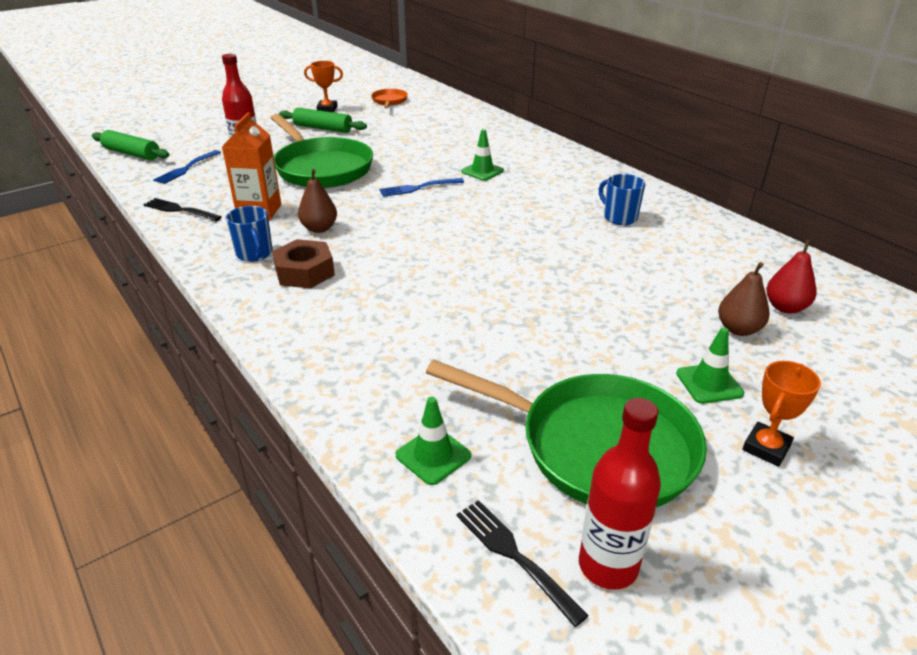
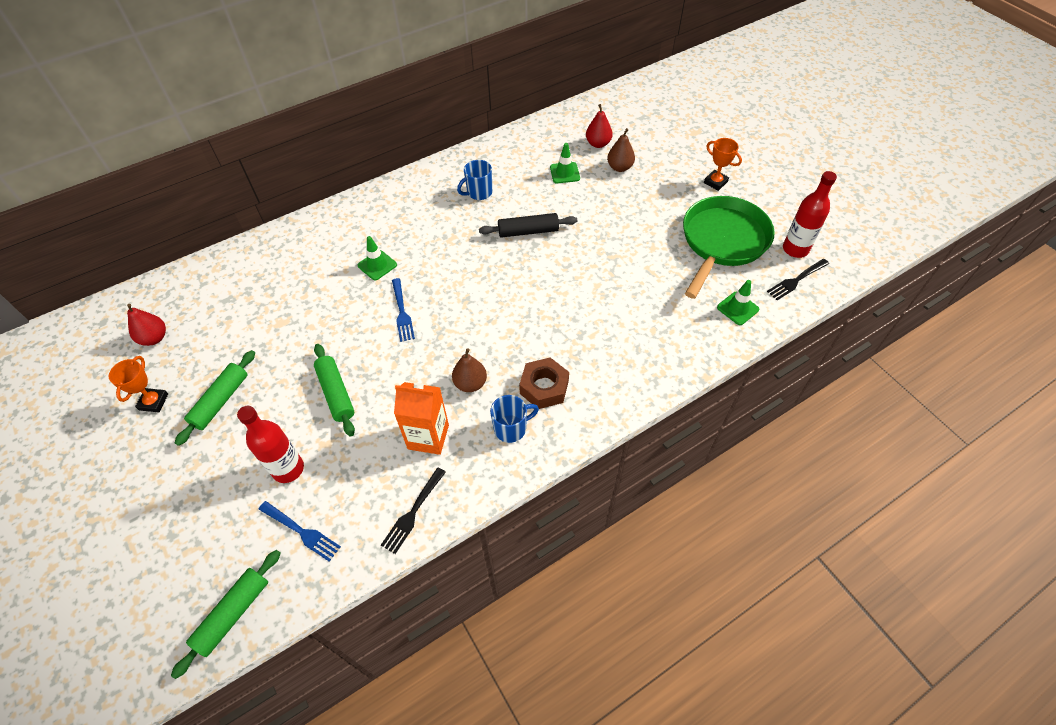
camera: 85 degrees left, 20 degrees up
green pan [271,114,373,188] -> green rolling pin [314,344,355,437]
orange pan [371,89,408,108] -> red pear [127,304,166,346]
green traffic cone [676,327,744,404] -> green traffic cone moved to [550,143,580,183]
none -> black rolling pin [479,213,577,238]

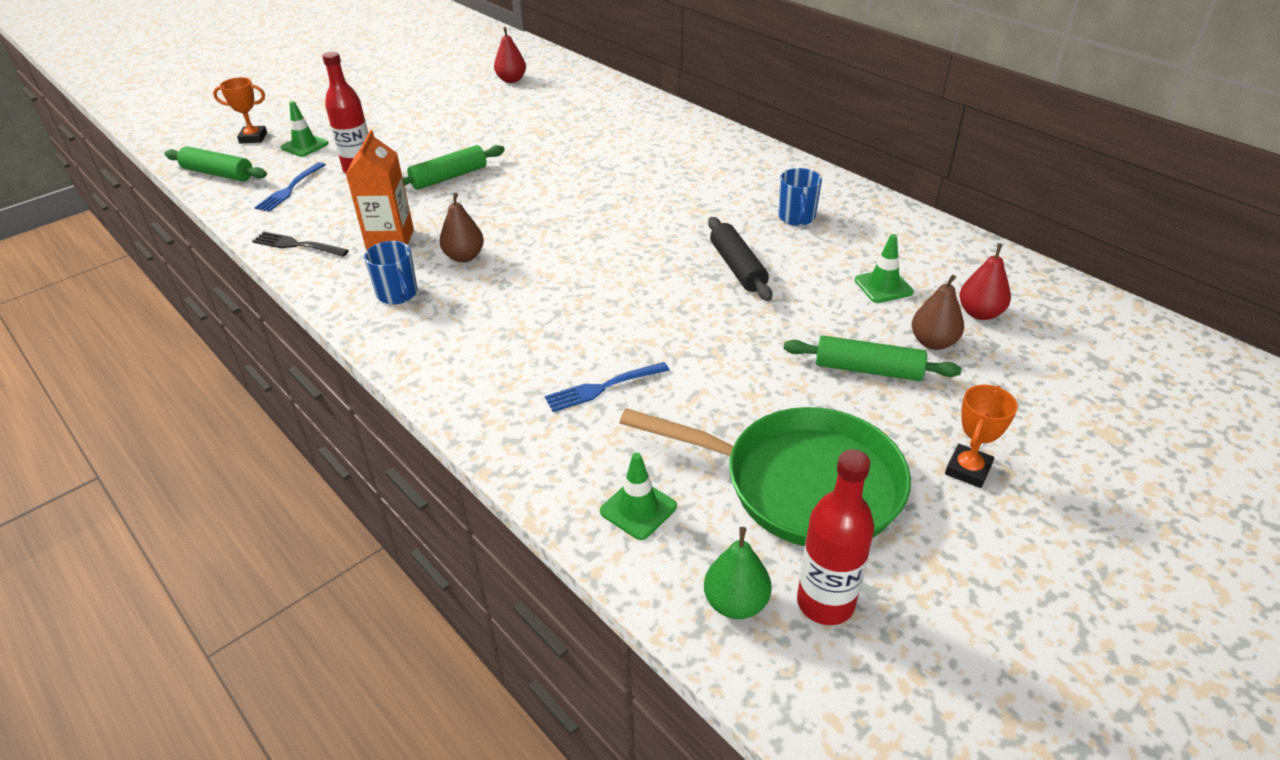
camera: 80 degrees right, 15 degrees down
orange trophy [109,356,168,412] -> orange trophy moved to [213,77,267,143]
green rolling pin [175,350,255,446] -> green rolling pin moved to [784,336,962,381]
green traffic cone [358,236,397,280] -> green traffic cone moved to [281,101,329,157]
blue fork [392,278,415,342] -> blue fork moved to [545,362,670,412]
blue mug [457,160,492,200] -> blue mug turned 135 degrees counterclockwise [778,168,822,226]
brown nut [519,357,569,409] -> none
black fork [767,259,829,300] -> green pear [704,527,772,619]

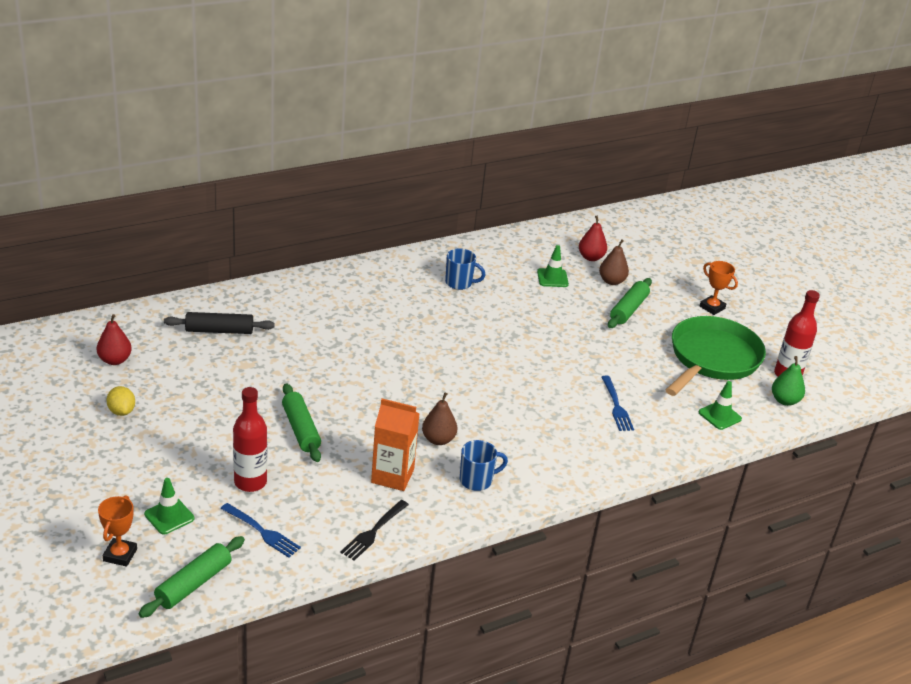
camera: 80 degrees left, 5 degrees down
black rolling pin [708,217,772,301] -> black rolling pin moved to [164,312,275,334]
none -> yellow lemon [107,386,135,416]

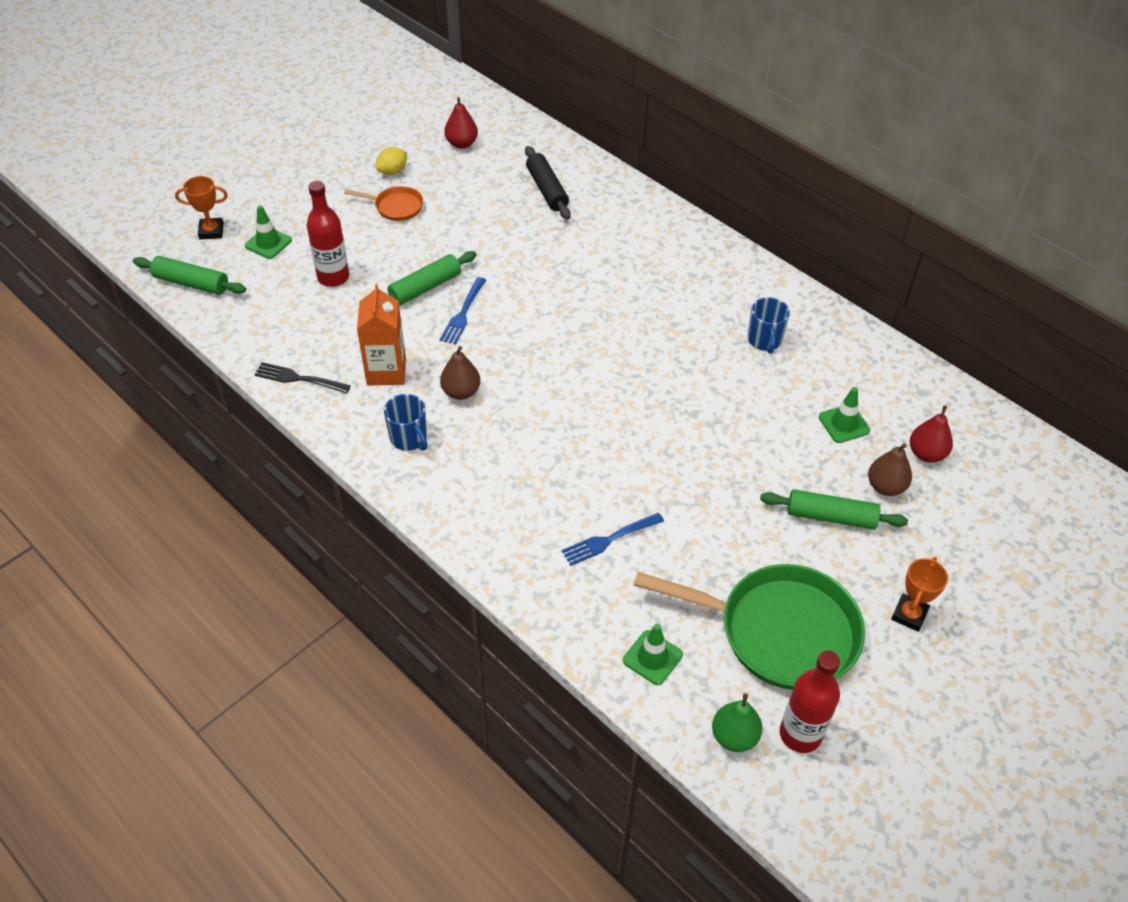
camera: 75 degrees right, 15 degrees up
blue fork [221,503,301,558] -> blue fork moved to [440,277,486,345]
none -> orange pan [344,186,423,221]

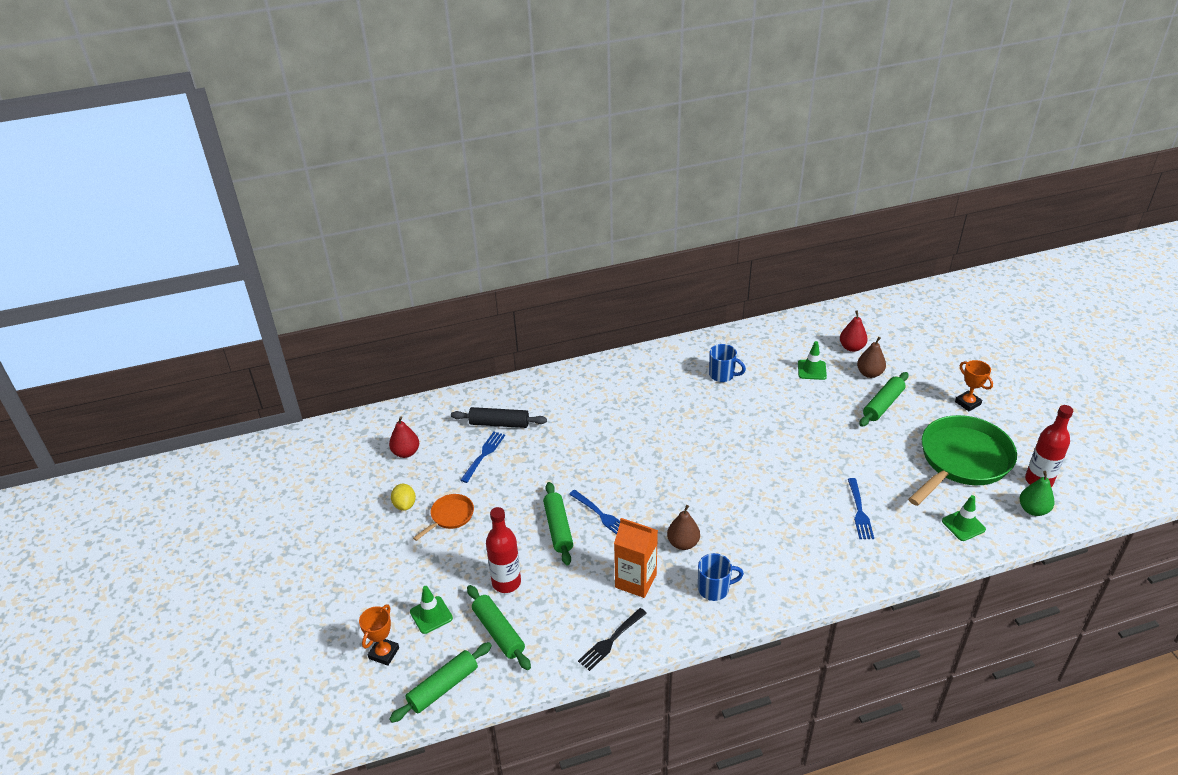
camera: 60 degrees left, 10 degrees down
none -> blue fork [460,431,505,483]
none -> green rolling pin [467,585,531,670]

